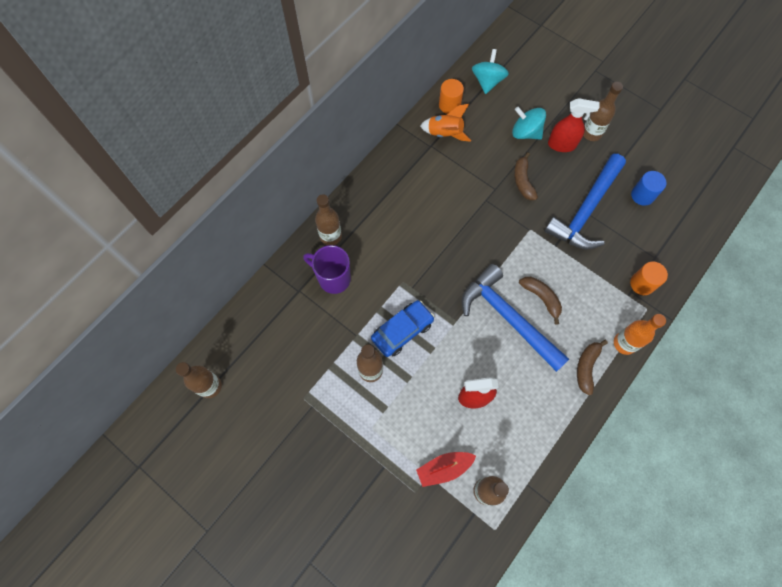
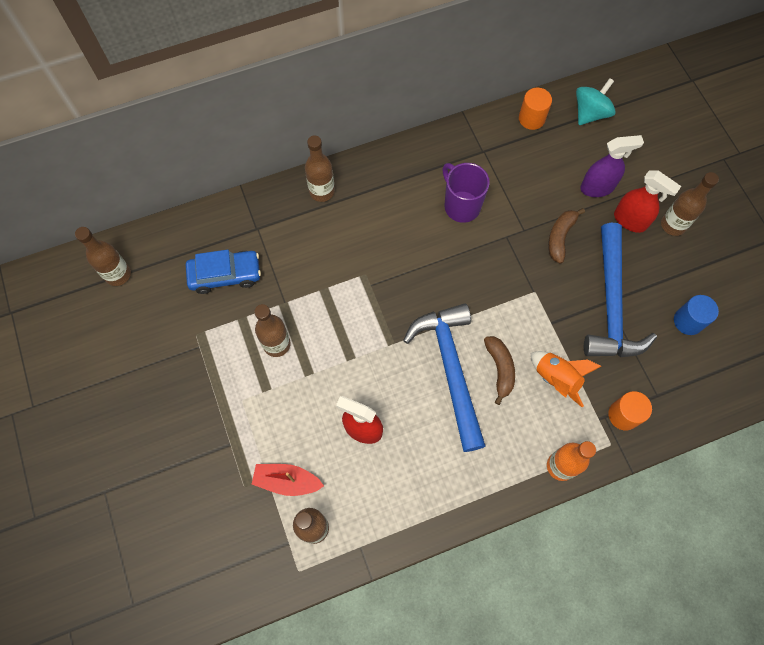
camera: 30 degrees right, 0 degrees up
purple mug [303,245,351,294] -> purple mug moved to [442,163,490,223]
blue car [371,300,434,357] -> blue car moved to [186,250,261,294]
orange rocket [420,104,471,142] -> orange rocket moved to [531,351,601,407]
turquoise spinning top [512,107,546,140] -> purple spray bottle [580,135,644,197]
blue hammer [545,154,626,250] -> blue hammer turned 60 degrees counterclockwise [584,223,657,357]
brown banana [577,340,608,395] -> none

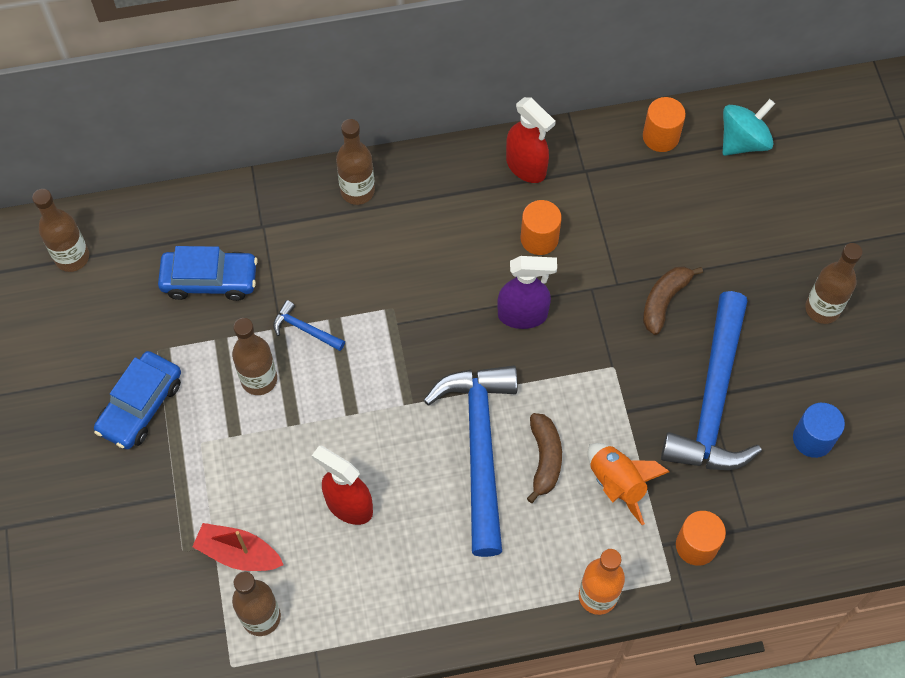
camera: 10 degrees right, 5 degrees down
purple mug [442,163,490,223] -> orange cylinder [521,200,562,255]
purple spray bottle [580,135,644,197] -> purple spray bottle moved to [497,256,557,329]
red spray bottle [614,170,681,233] -> red spray bottle moved to [506,97,556,183]
none -> blue car [94,351,181,449]
none -> blue hammer [273,300,345,351]

